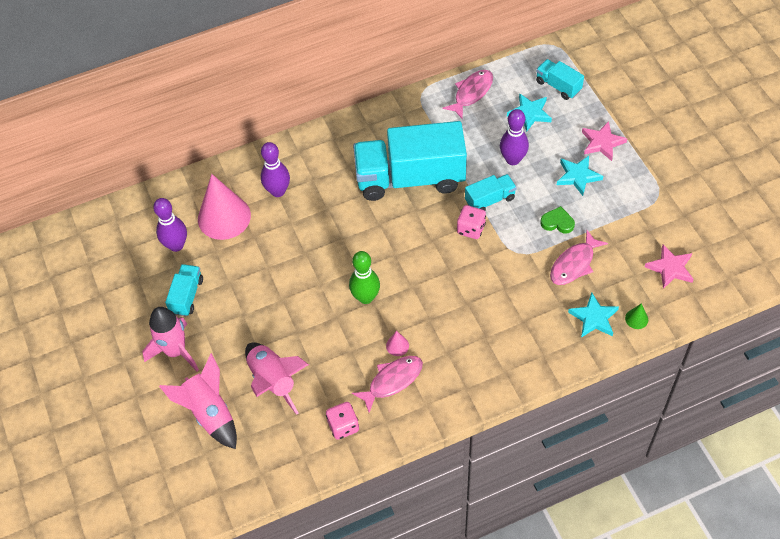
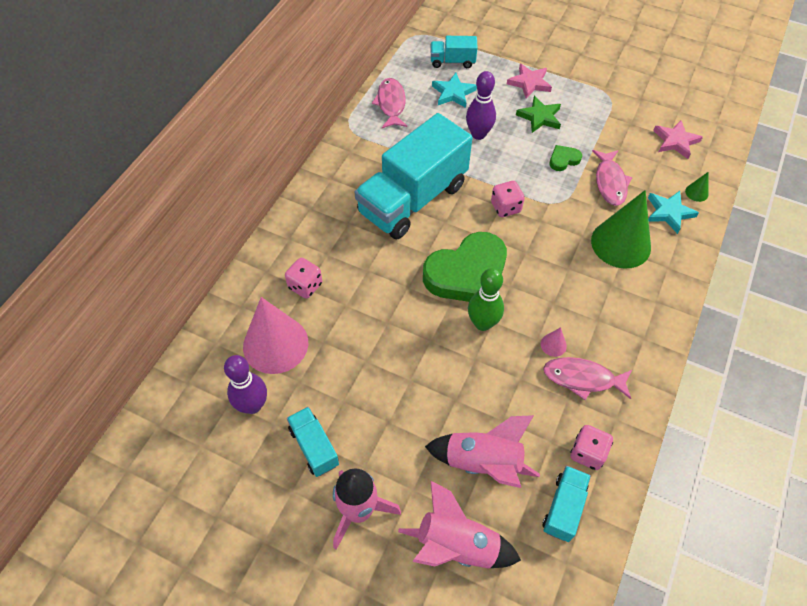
camera: 45 degrees left, 0 degrees up
purple bowling pin [261,142,290,197] -> pink dice [285,258,322,299]
pink fish [352,356,423,413] -> pink fish turned 90 degrees counterclockwise [543,357,632,400]
turquoise truck [465,174,517,211] -> turquoise truck moved to [542,466,591,542]
turquoise star [557,156,603,196] -> green star [516,96,561,133]
none -> green heart [423,232,507,302]
none -> green cone [591,190,651,269]

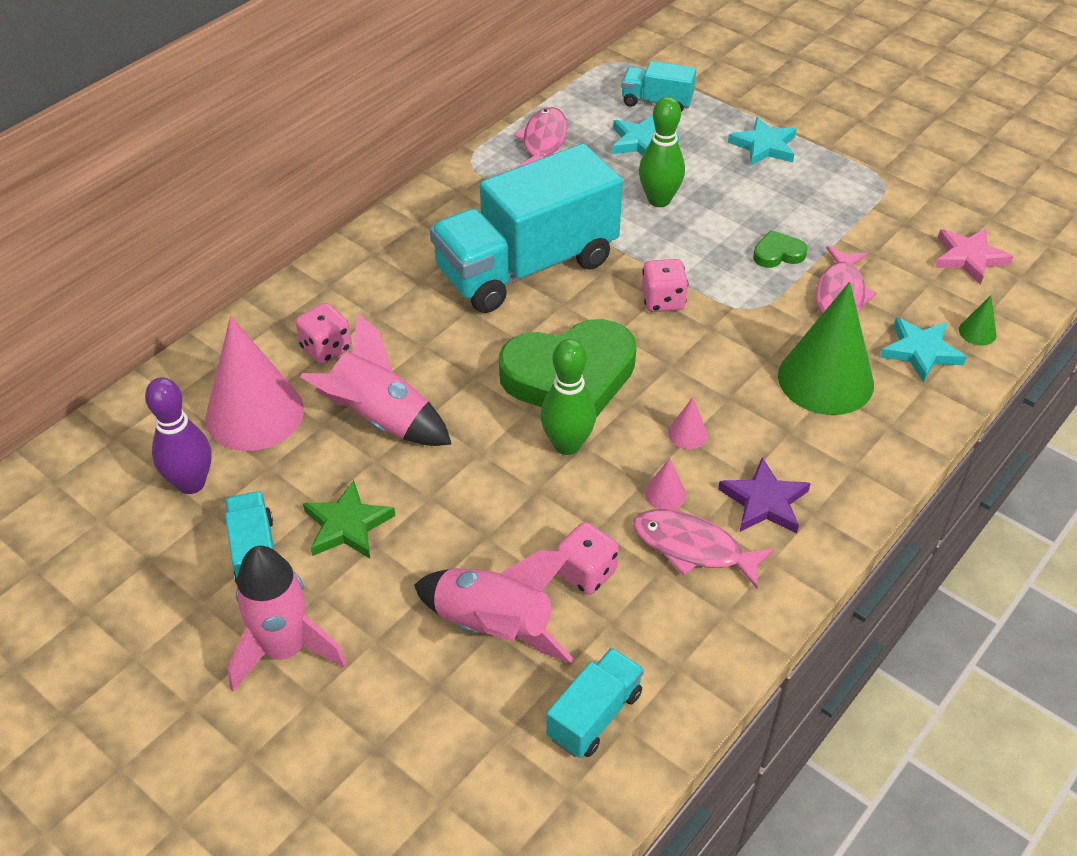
camera: 15 degrees right, 10 degrees down
pink rocket [398,480,521,568] -> pink rocket moved to [300,312,451,446]
purple bowling pin [466,71,496,140] -> green bowling pin [639,97,685,207]
pink star [507,64,552,99] -> turquoise star [728,117,796,166]
green star [516,96,561,133] -> green star moved to [303,480,396,558]
pink dice [570,425,613,470] -> pink dice moved to [556,522,619,595]
none -> pink cone [668,397,708,449]
none -> purple star [718,458,811,533]

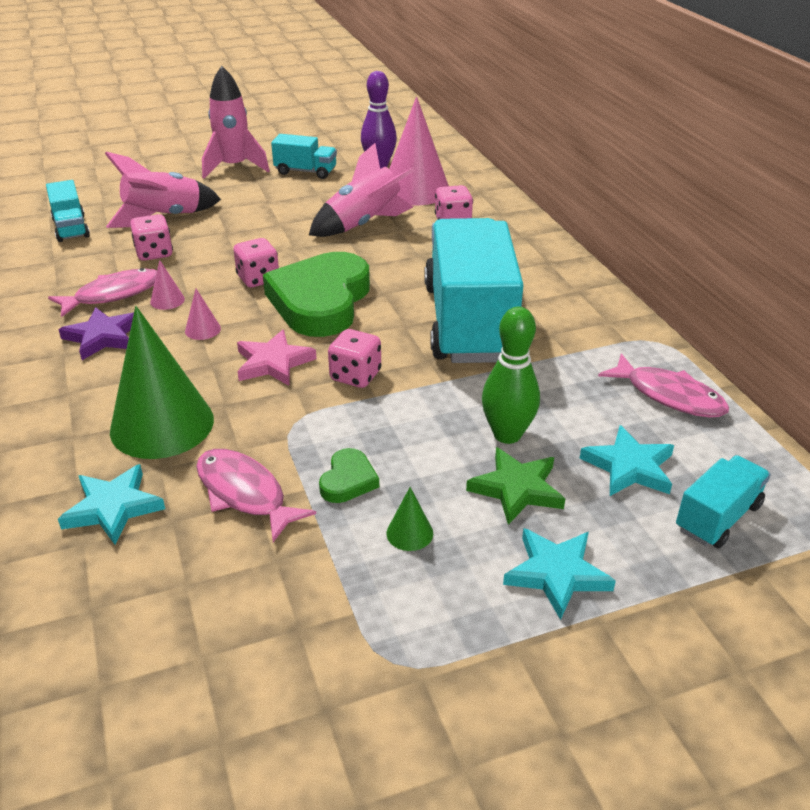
camera: 120 degrees right, 10 degrees down
green star [303,480,396,558] -> green star moved to [466,447,565,525]
green bowling pin [540,339,596,455] -> pink dice [233,238,279,287]
pink star [935,228,1014,285] -> pink star moved to [237,330,317,386]
green cone [959,295,996,345] -> green cone moved to [386,487,433,551]

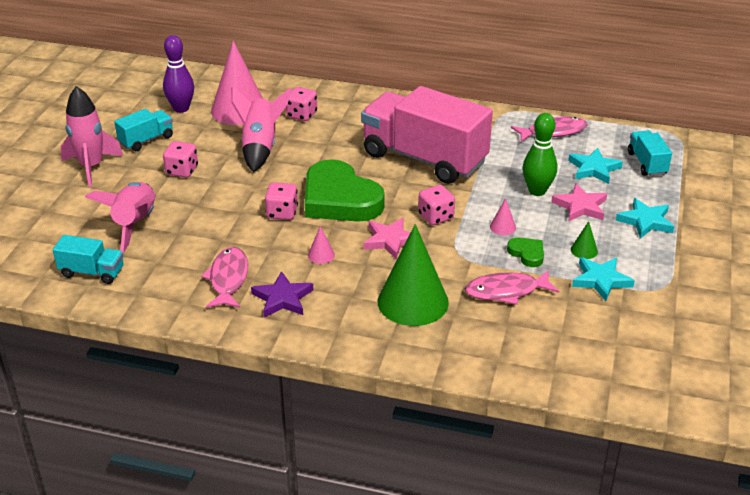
camera: 55 degrees left, 0 degrees up
turquoise star [58,464,165,545] -> turquoise star moved to [572,257,635,301]
pink dice [130,214,173,261] -> pink dice moved to [163,141,198,178]
pink cone [150,260,185,310] -> pink cone moved to [490,198,516,235]
turquoise truck [424,218,523,363] -> pink truck [361,86,493,184]
green star [466,447,565,525] -> pink star [551,183,607,221]

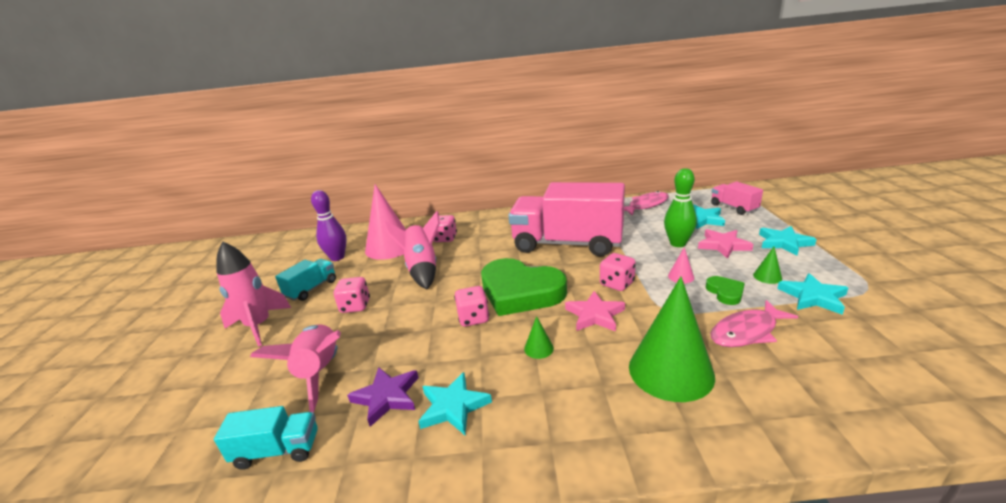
camera: 15 degrees left, 10 degrees down
pink fish [201,247,248,308] -> turquoise star [418,372,492,435]
purple star [251,271,313,317] -> purple star moved to [347,367,419,427]
pink cone [308,226,335,264] -> green cone [524,316,554,359]
green heart [507,237,544,267] -> green heart turned 45 degrees clockwise [706,276,745,305]
turquoise truck [628,131,672,176] -> pink truck [711,182,763,215]

